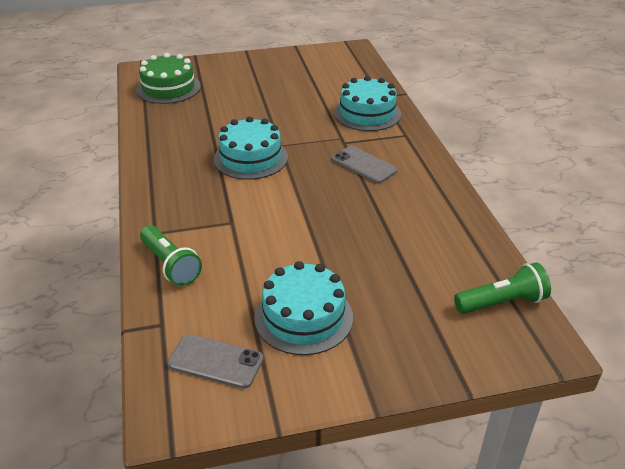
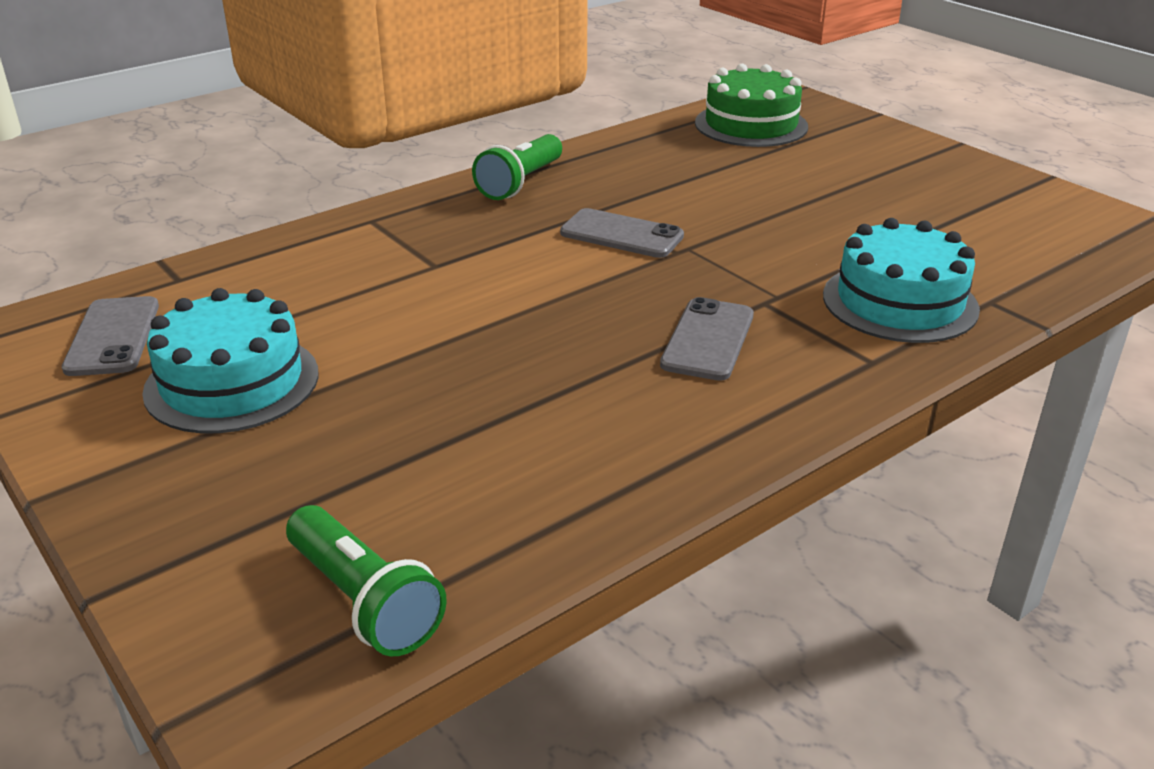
camera: 65 degrees right, 5 degrees down
green flashlight [140,225,202,286] -> green flashlight moved to [472,134,562,200]
turquoise cake [214,116,288,180] -> grey phone [560,208,684,258]

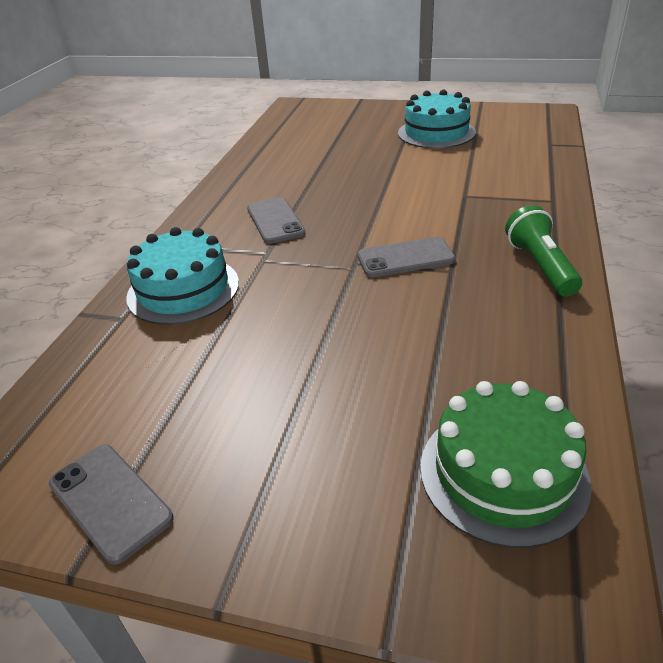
camera: 145 degrees right, 5 degrees up
grey phone [62,296,159,376] -> grey phone moved to [49,444,173,565]
green flashlight [286,505,447,656] -> none

